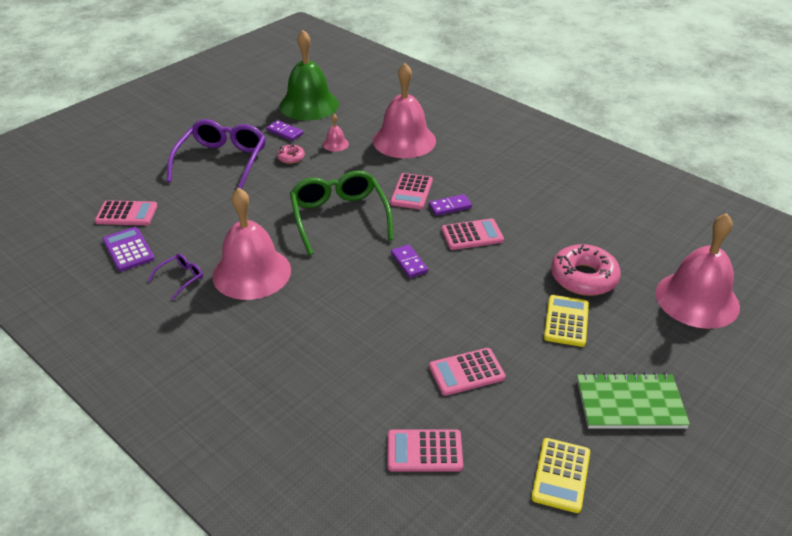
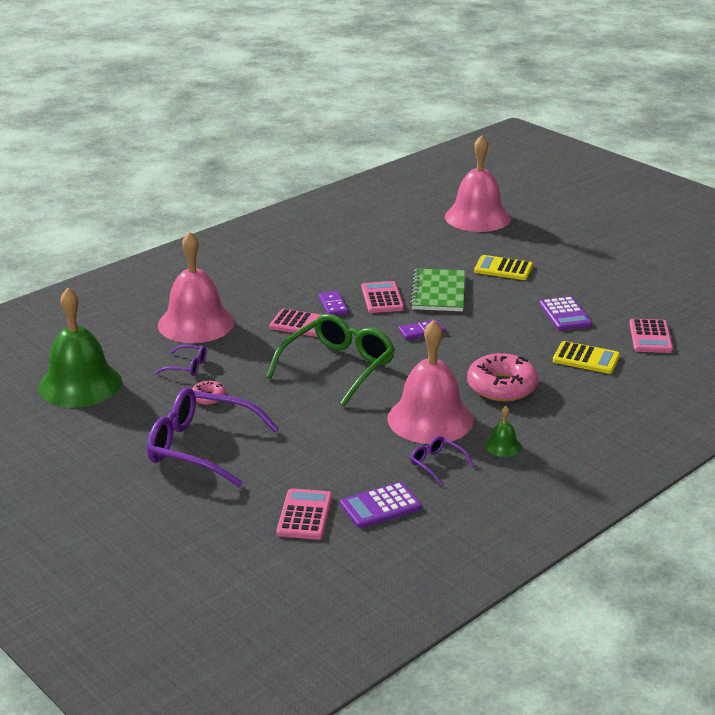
camera: 85 degrees left, 10 degrees down
purple domino [267,120,303,141] -> none
green glasses [290,171,393,255] -> green glasses turned 135 degrees clockwise [266,314,395,407]
pink bell [323,114,349,152] -> purple glasses [155,345,207,376]
pink calculator [429,348,506,396] -> purple calculator [540,296,592,330]
yellow calculator [531,438,590,513] -> yellow calculator moved to [553,341,620,374]
pink donut [551,244,621,296] -> pink donut moved to [467,353,539,402]
green notebook [577,373,690,429] -> green notebook moved to [410,268,465,311]
none -> green bell [485,406,521,457]

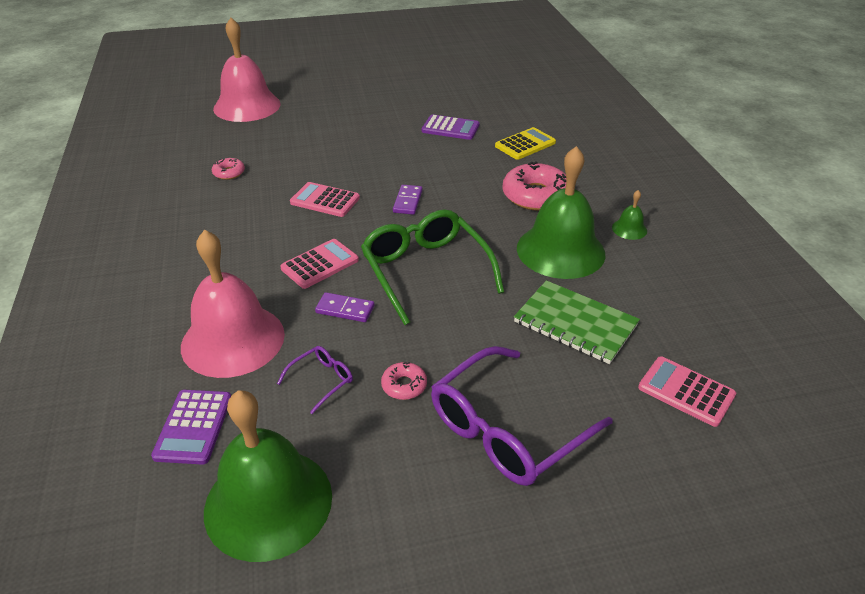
camera: 60 degrees left, 10 degrees up
purple domino [319,291,348,316] -> purple domino moved to [315,292,374,322]
purple calculator [340,482,422,528] -> purple calculator moved to [151,390,231,465]
pink bell [387,320,473,444] -> green bell [517,146,605,279]
green notebook [410,268,465,311] -> green notebook moved to [514,280,640,364]
purple glasses [410,436,474,486] -> none
yellow calculator [474,255,533,280] -> none
pink calculator [629,319,673,353] -> none
none -> pink donut [212,158,245,180]

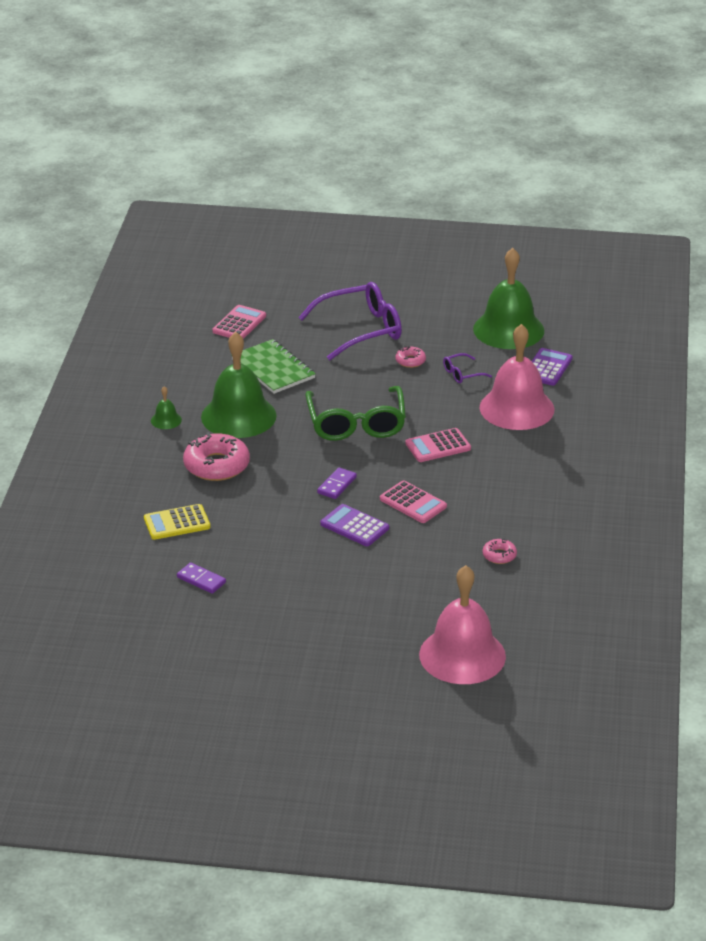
camera: 160 degrees left, 5 degrees down
purple domino [315,292,374,322] -> purple domino moved to [177,562,226,594]
purple calculator [422,114,480,140] -> purple calculator moved to [320,504,389,546]
pink calculator [638,356,736,427] -> pink calculator turned 120 degrees counterclockwise [212,305,266,339]

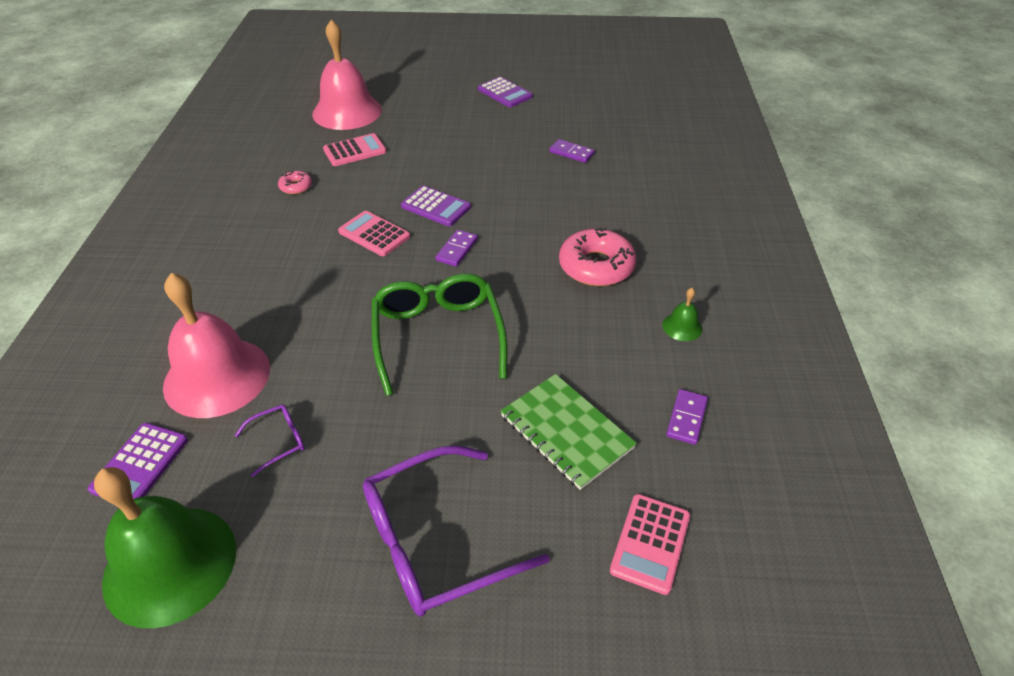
camera: 175 degrees right, 10 degrees up
yellow calculator [144,504,211,540] -> none
green bell [201,332,277,438] -> none
pink donut [396,346,426,368] -> none
pink calculator [405,428,471,462] -> pink calculator moved to [323,133,387,166]
none -> purple calculator [478,77,533,107]
none -> purple domino [666,389,708,445]

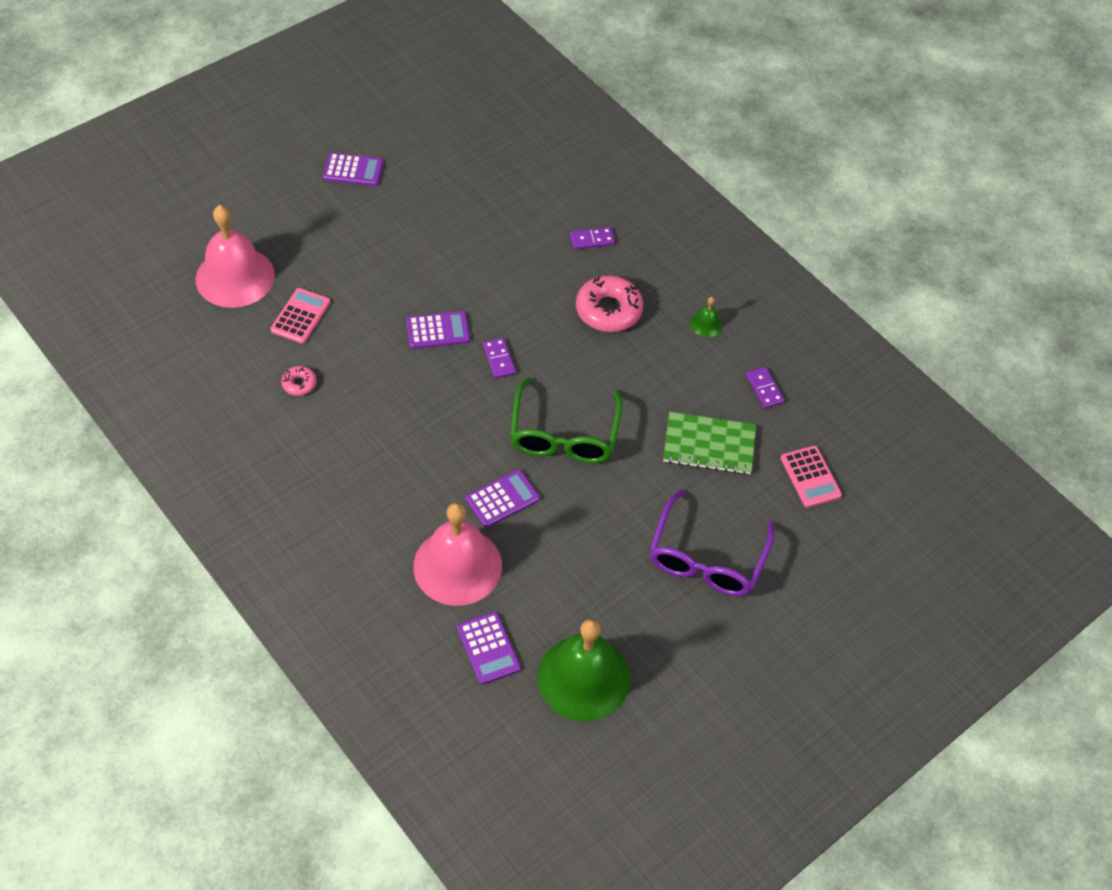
camera: 45 degrees left, 10 degrees up
purple glasses [234,404,305,477] -> none
pink calculator [338,211,410,256] -> none
green glasses [372,274,507,396] -> green glasses turned 120 degrees counterclockwise [510,377,622,463]
purple domino [549,139,595,163] -> purple domino moved to [570,227,615,250]
none -> purple calculator [466,469,540,528]

